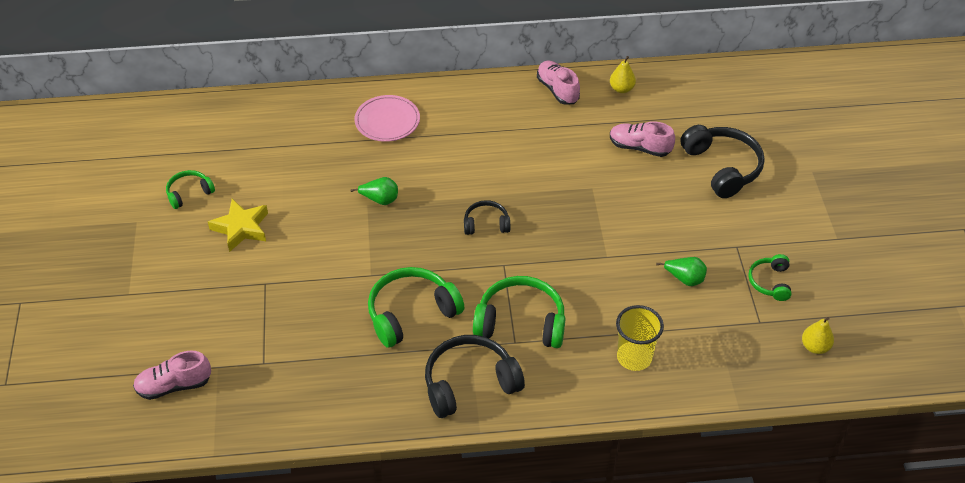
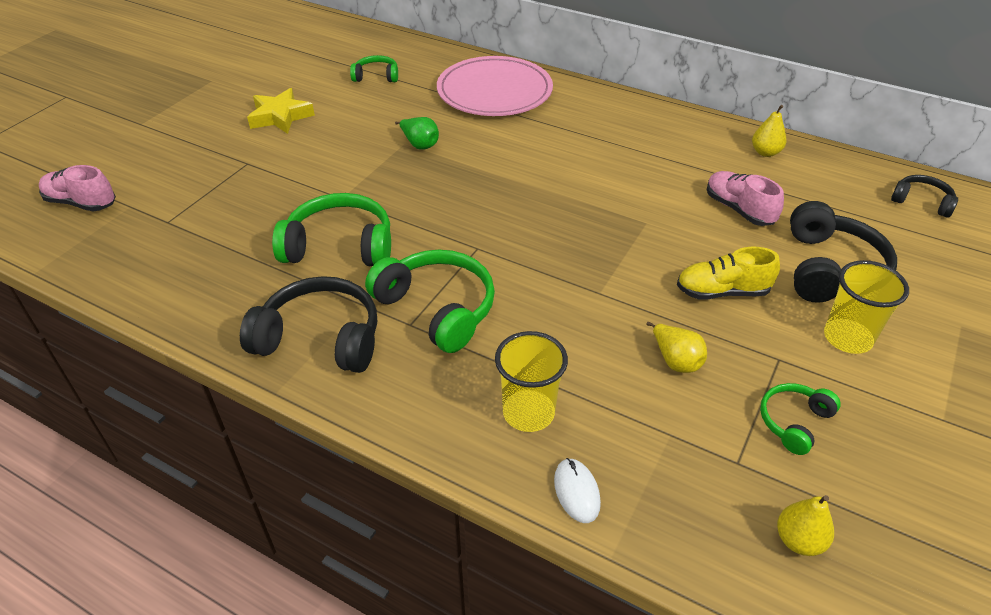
camera: 35 degrees right, 5 degrees down
green headphones [166,170,215,209] -> green headphones moved to [350,55,398,82]
pink plate [354,95,420,142] -> pink plate [437,56,553,116], size x1.60
black headphones [464,200,510,235] -> black headphones moved to [891,175,958,218]
pink shoe [537,61,580,105] -> none
green pear [656,257,707,286] -> yellow pear [646,322,707,373]
none -> white mouse [554,458,601,523]
none -> yellow shoe [677,247,780,300]
none -> yellow cup [824,260,909,354]

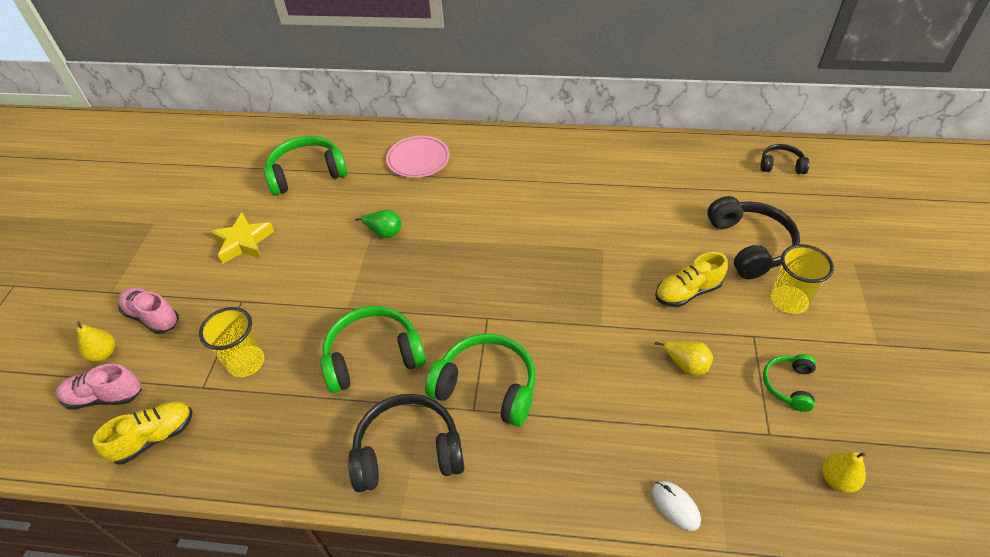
camera: 20 degrees left, 5 degrees up
green headphones [350,55,398,82] -> green headphones [264,136,348,195], size x1.82
pink plate [437,56,553,116] -> pink plate [386,136,450,178], size x0.62
yellow cup [495,331,568,432] -> yellow cup moved to [199,307,264,377]
pink shoe [707,171,784,226] -> pink shoe moved to [118,287,179,334]
yellow pear [752,105,786,157] -> yellow pear moved to [77,322,115,362]
none -> yellow shoe [93,401,192,465]

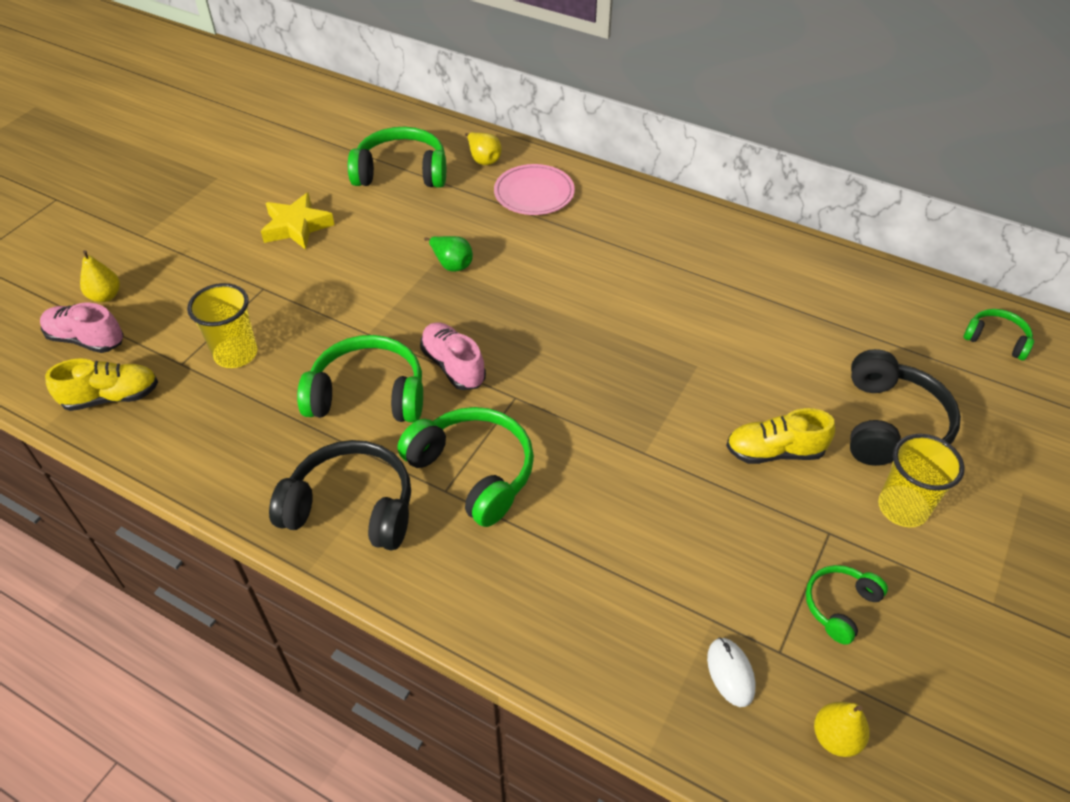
camera: 20 degrees right, 0 degrees up
pink shoe [118,287,179,334] -> pink shoe moved to [420,322,486,390]
white mouse [652,481,701,531] -> white mouse moved to [707,638,756,707]
yellow pear [655,341,713,376] -> yellow pear moved to [465,132,502,165]
black headphones [760,144,810,174] -> green headphones [963,309,1034,360]

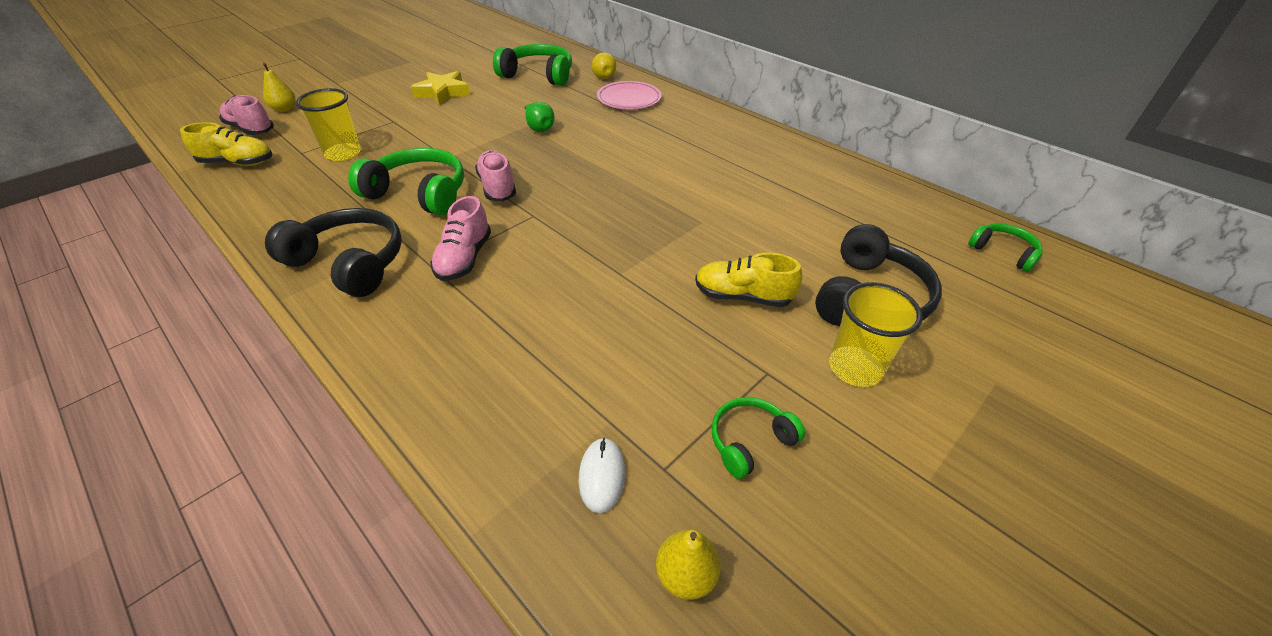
camera: 15 degrees right, 5 degrees down
green headphones [397,407,534,527] -> pink shoe [430,196,491,281]

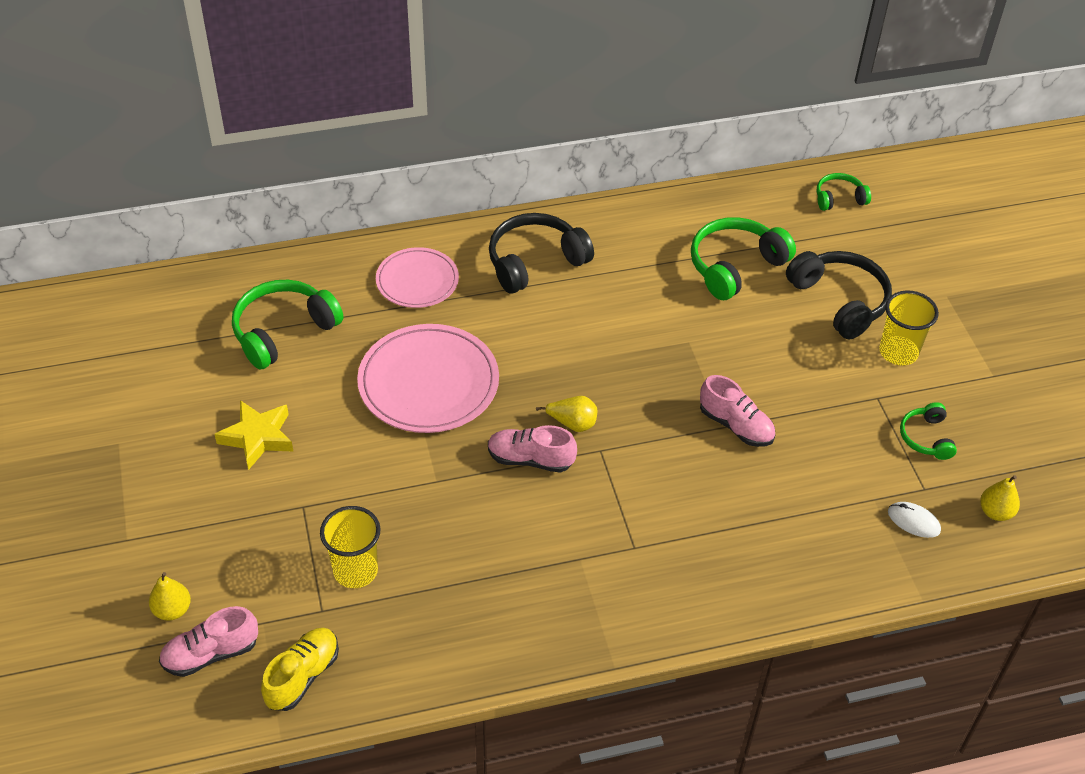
camera: 60 degrees left, 5 degrees up
black headphones [265,208,402,297] -> black headphones moved to [489,213,594,294]
green headphones [348,148,464,215] -> green headphones moved to [691,217,796,300]
pink shoe [430,196,491,281] -> pink shoe moved to [700,375,775,447]
green pear [524,102,555,132] -> pink plate [357,324,499,433]
yellow pear [592,53,616,79] -> yellow pear moved to [536,396,597,432]
yellow shoe [695,252,802,307] -> none

